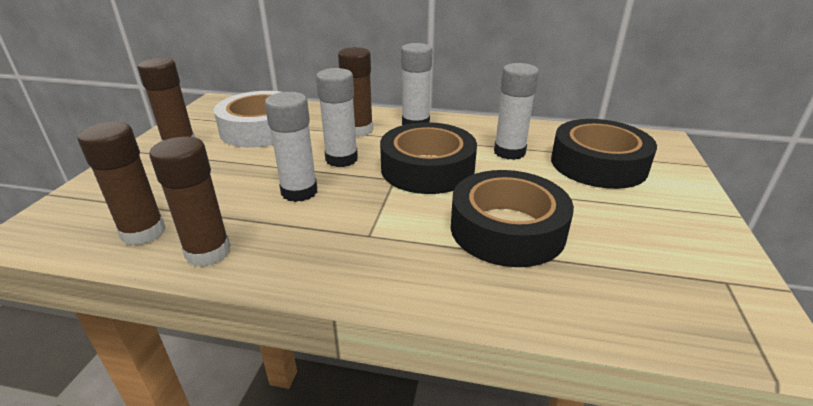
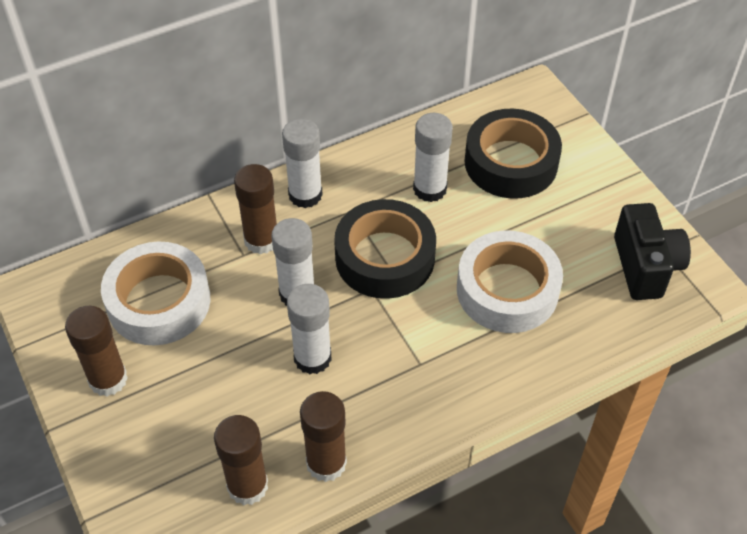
camera: 40 degrees left, 20 degrees up
black tape [451,170,574,267] -> white tape [457,230,563,333]
none -> black camera [614,203,691,300]

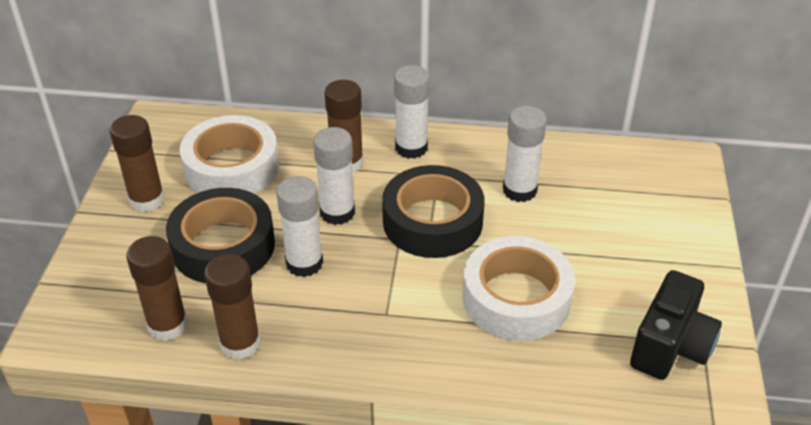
camera: 35 degrees right, 10 degrees down
black tape [465,109,562,199] -> black tape moved to [166,188,275,283]

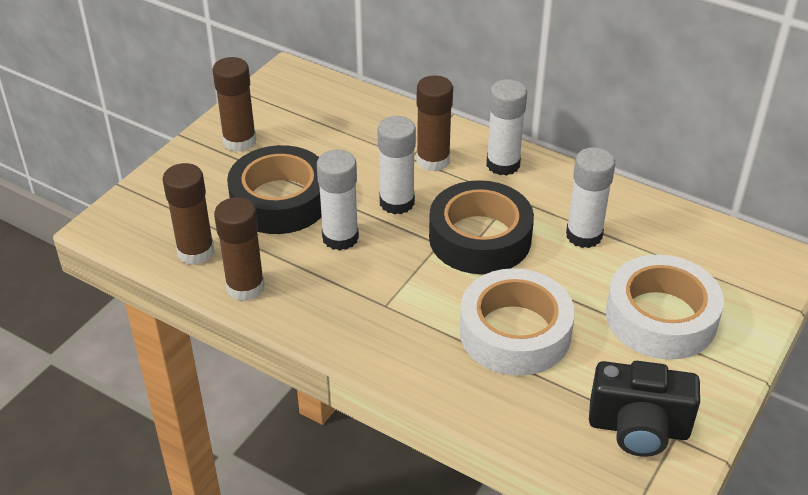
camera: 25 degrees right, 0 degrees up
white tape [180,115,279,194] -> white tape moved to [606,254,724,360]
black camera [630,270,722,380] -> black camera turned 45 degrees clockwise [589,361,700,457]

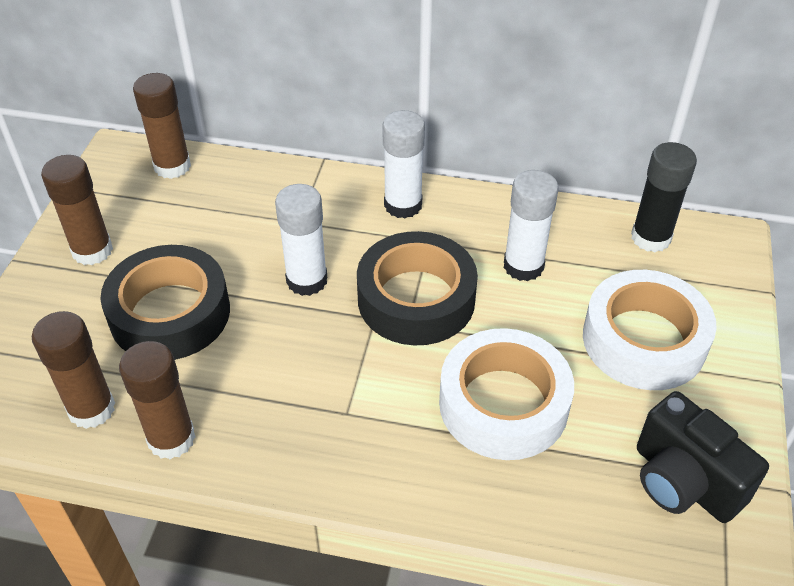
camera: 20 degrees left, 5 degrees up
white glue stick [317,150,359,251] -> none
brown glue stick [416,75,453,172] -> brown glue stick moved to [133,73,191,179]
black camera [589,361,700,457] -> black camera turned 60 degrees clockwise [637,391,769,523]
none -> black glue stick [631,142,697,252]

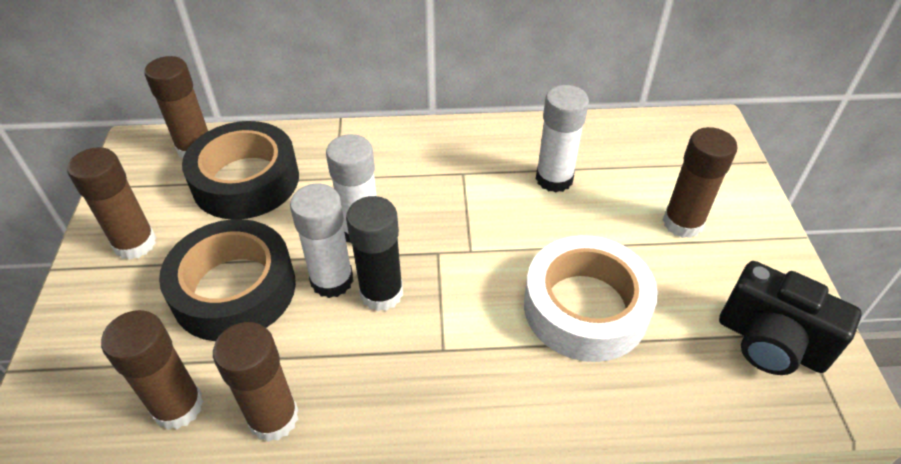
camera: 15 degrees left, 0 degrees up
black tape [357,231,478,345] -> black tape moved to [182,121,299,219]
white glue stick [382,110,425,218] -> white glue stick moved to [290,184,353,298]
white tape [583,270,717,390] -> brown glue stick [663,127,738,238]
black glue stick [631,142,697,252] -> black glue stick moved to [346,196,403,311]

